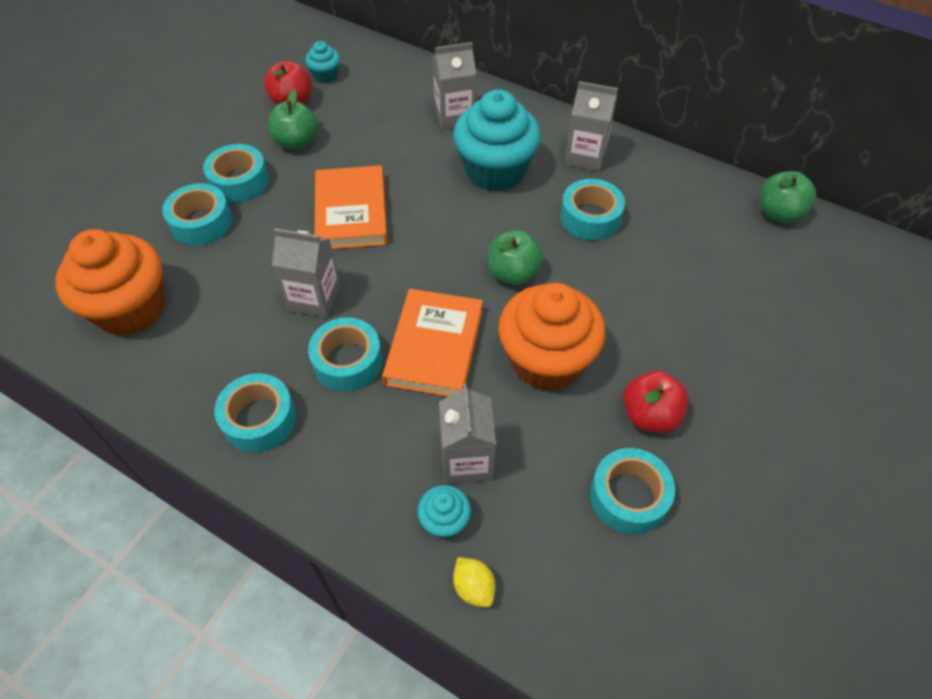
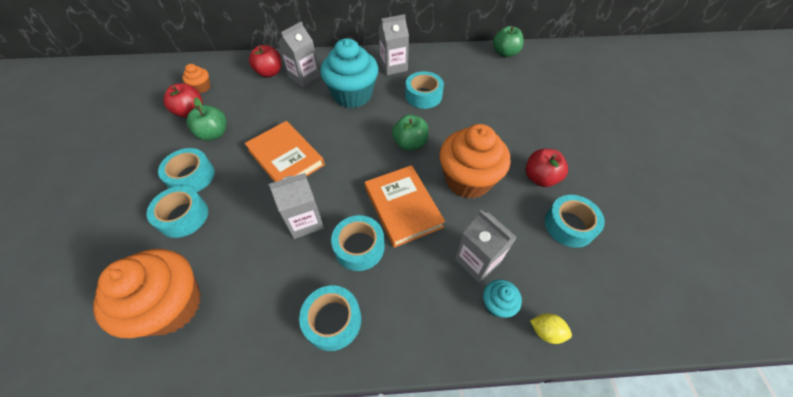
camera: 35 degrees left, 0 degrees up
turquoise cupcake [305,41,340,83] -> orange cupcake [182,64,211,93]
none -> red apple [249,45,281,77]

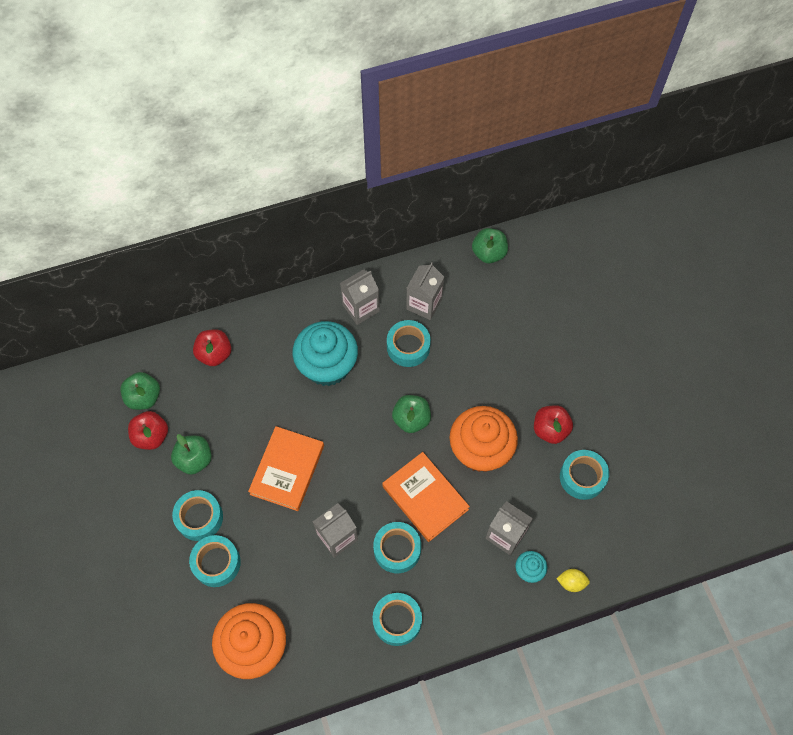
camera: 15 degrees left, 10 degrees up
orange cupcake [182,64,211,93] -> green apple [120,372,160,410]
orange book [245,121,325,182] -> orange book turned 75 degrees clockwise [248,426,324,511]
grey carton [278,22,320,87] -> grey carton moved to [406,262,444,320]

